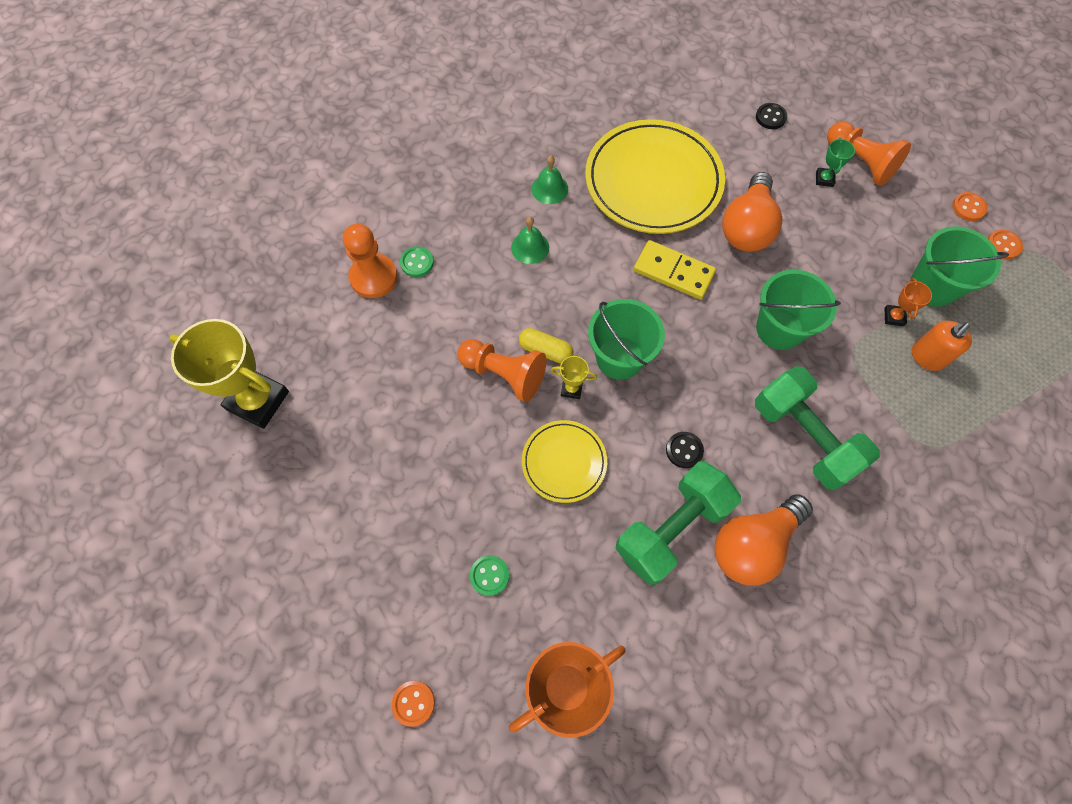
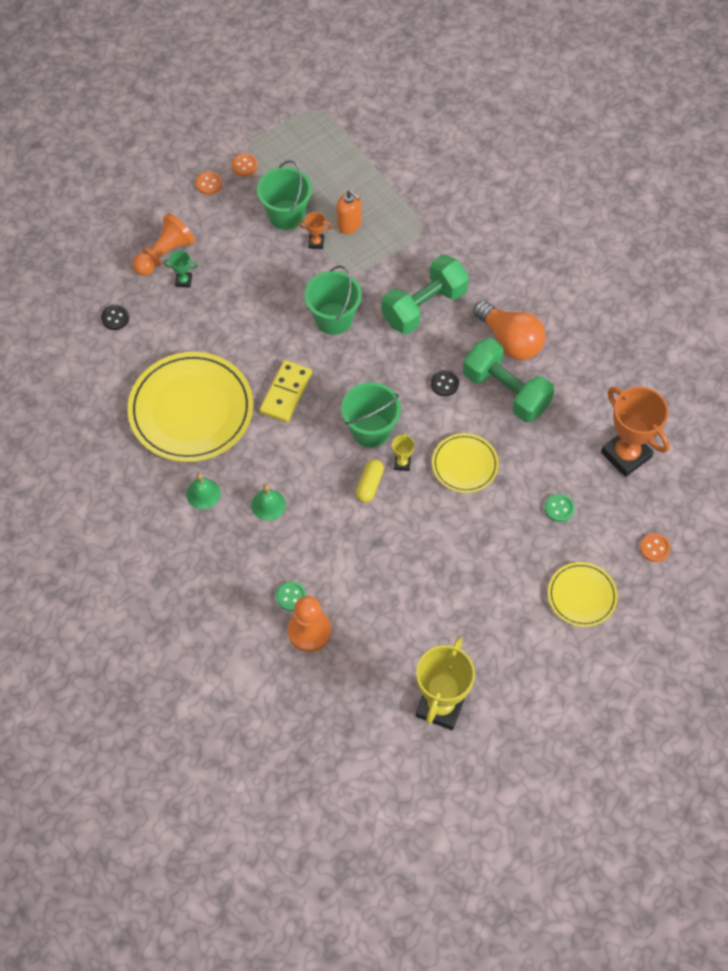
camera: 95 degrees left, 5 degrees down
orange pawn [457,339,546,402] -> none
orange light bulb [722,172,782,252] -> none
none -> yellow plate [548,562,618,627]

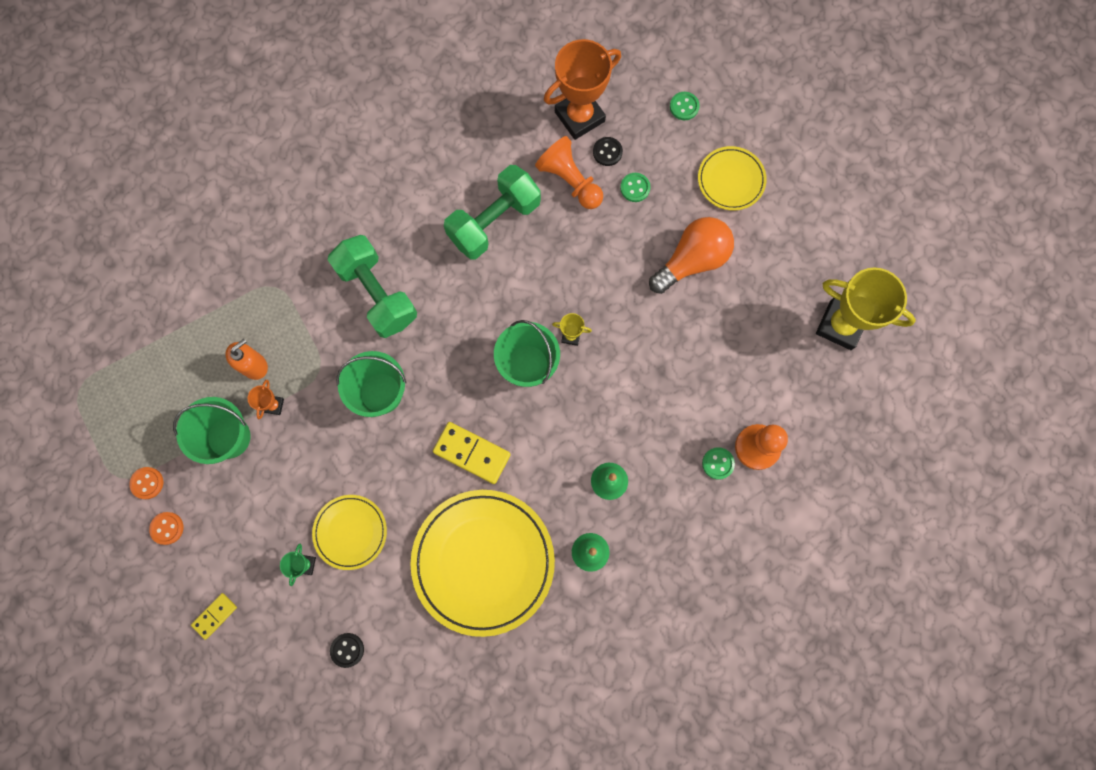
camera: 85 degrees left, 15 degrees up
orange pawn [132,213,195,276] -> orange pawn moved to [535,136,603,209]
yellow capsule [356,459,384,503] -> none
black button [431,370,459,396] -> black button moved to [593,137,623,166]
yellow plate [432,433,499,493] -> yellow plate moved to [312,495,387,570]
orange light bulb [473,300,546,360] -> orange light bulb moved to [649,217,734,294]
orange button [640,533,671,562] -> green button [670,92,700,120]
none -> yellow domino [191,593,237,640]

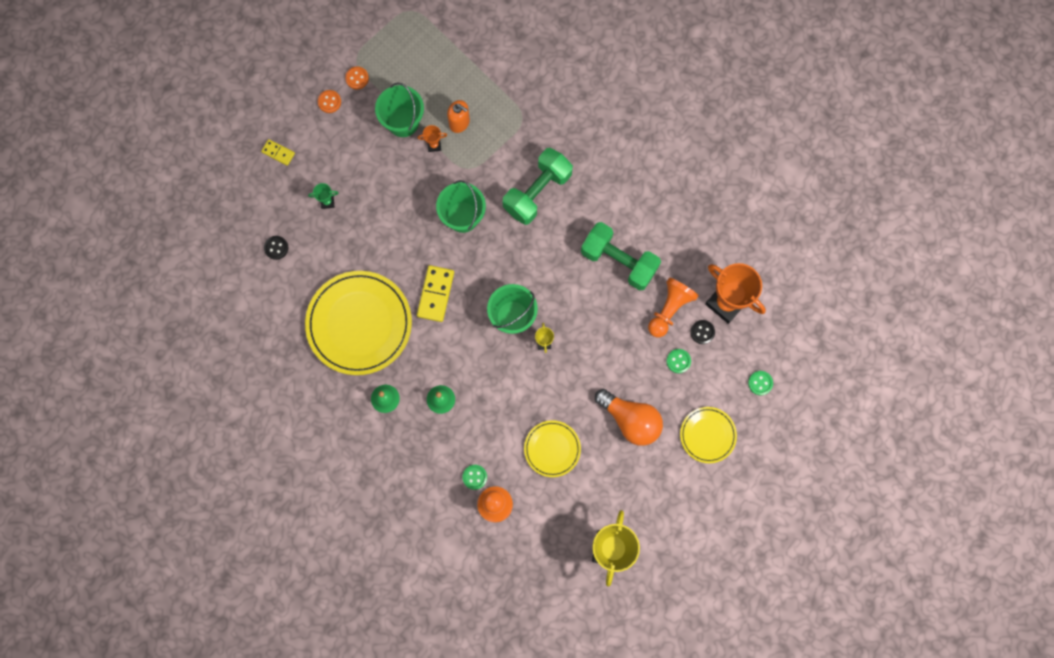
camera: 75 degrees right, 0 degrees up
yellow plate [312,495,387,570] -> yellow plate moved to [524,420,581,477]

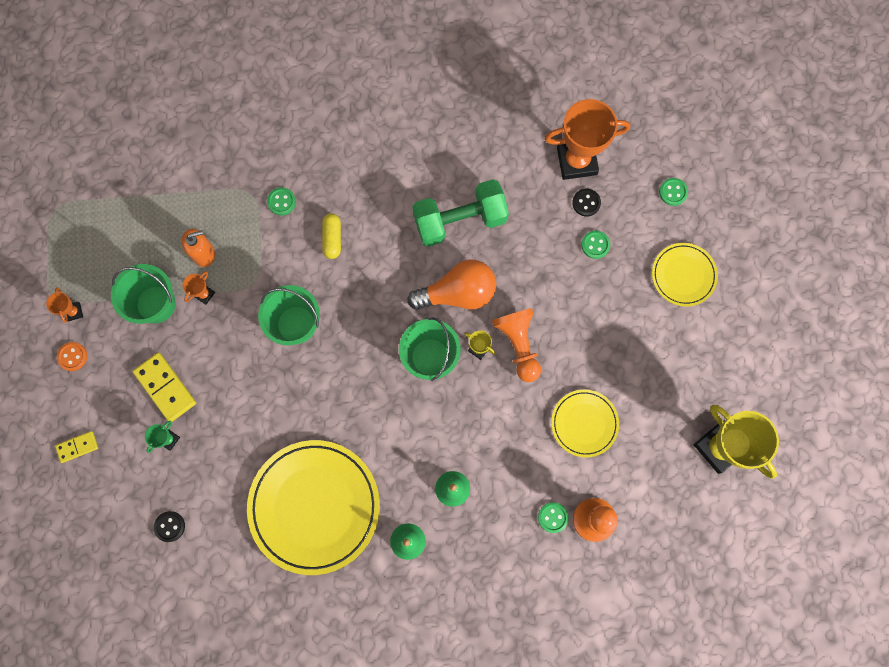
camera: 50 degrees left, 0 degrees up
orange button [345,66,369,89] -> orange trophy [46,288,83,323]
yellow domino [417,265,454,322] -> yellow domino moved to [133,353,196,422]
green dumbbell [503,148,573,225] -> yellow capsule [322,213,341,259]
orange light bulb [595,389,663,446] -> orange light bulb moved to [407,259,496,310]
orange pawn [648,277,699,337] -> orange pawn moved to [492,308,541,382]
none -> green button [267,187,296,216]

